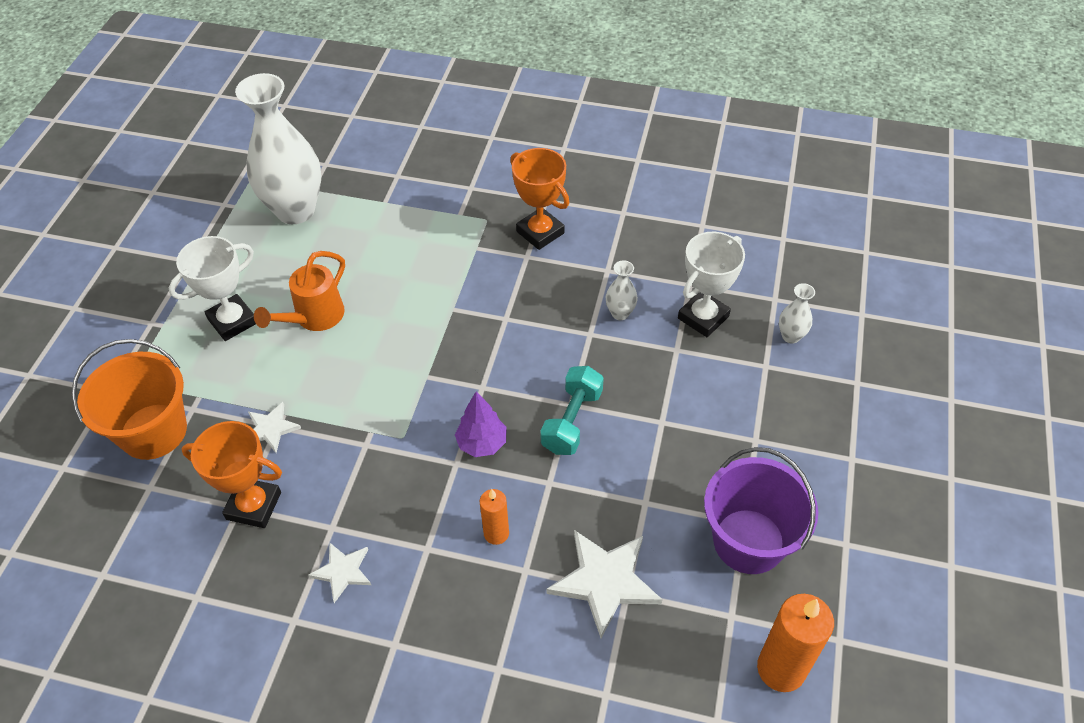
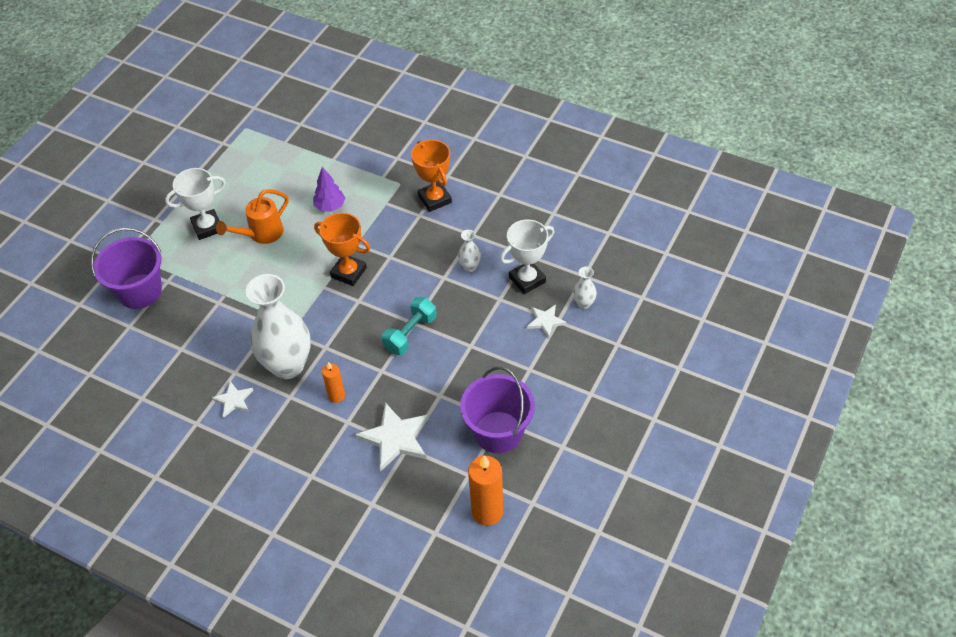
camera: 15 degrees right, 0 degrees up
orange bucket [72,339,187,460] -> purple bucket [91,228,162,309]
orange trophy [181,421,282,528] -> orange trophy moved to [314,213,371,286]
white vase [235,73,321,224] -> white vase moved to [246,274,311,379]
white star [248,402,301,453] -> white star moved to [527,304,567,338]
purple tree [455,391,507,457] -> purple tree moved to [313,167,345,212]

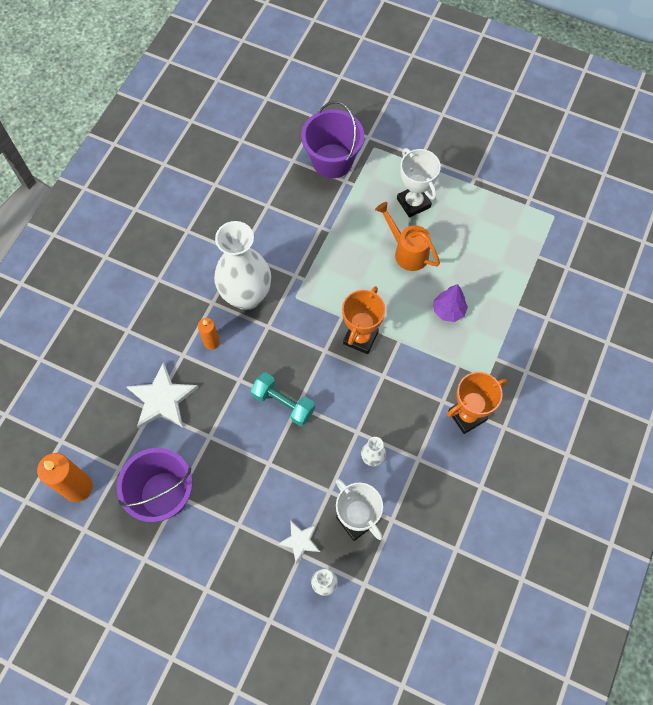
camera: 85 degrees right, 15 degrees up
white star [212,381,253,418] -> none

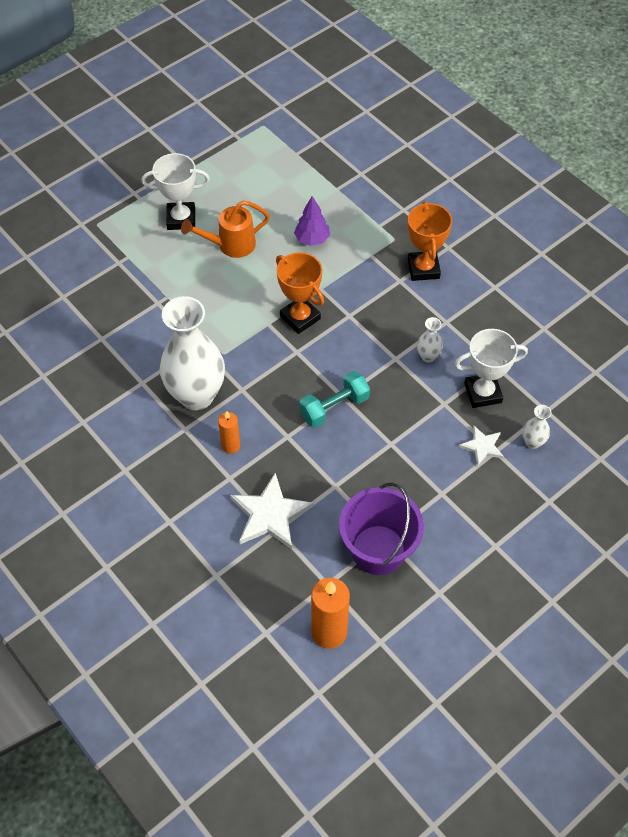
camera: 65 degrees left, 10 degrees down
purple bucket [301,101,364,178] -> none

